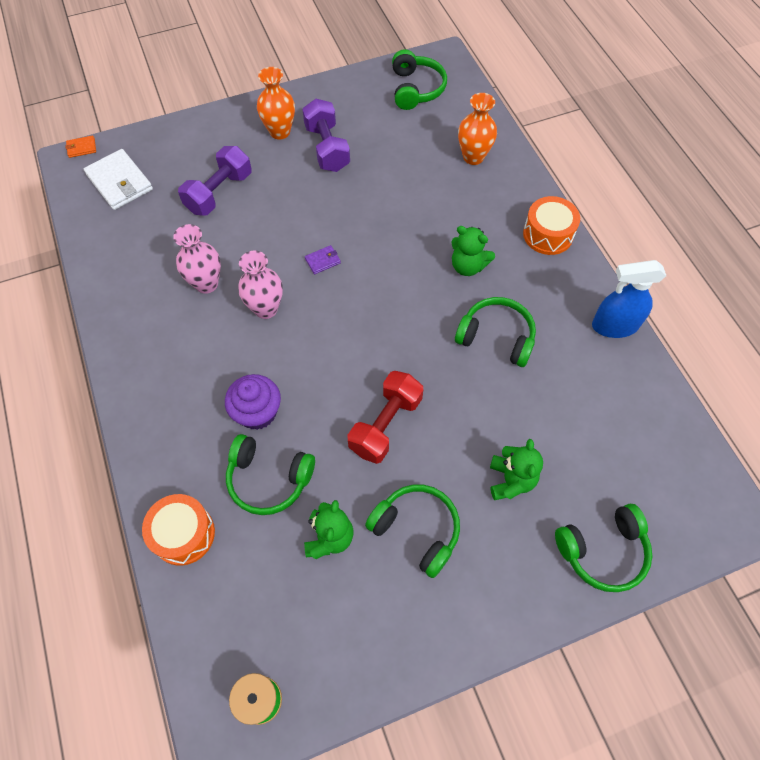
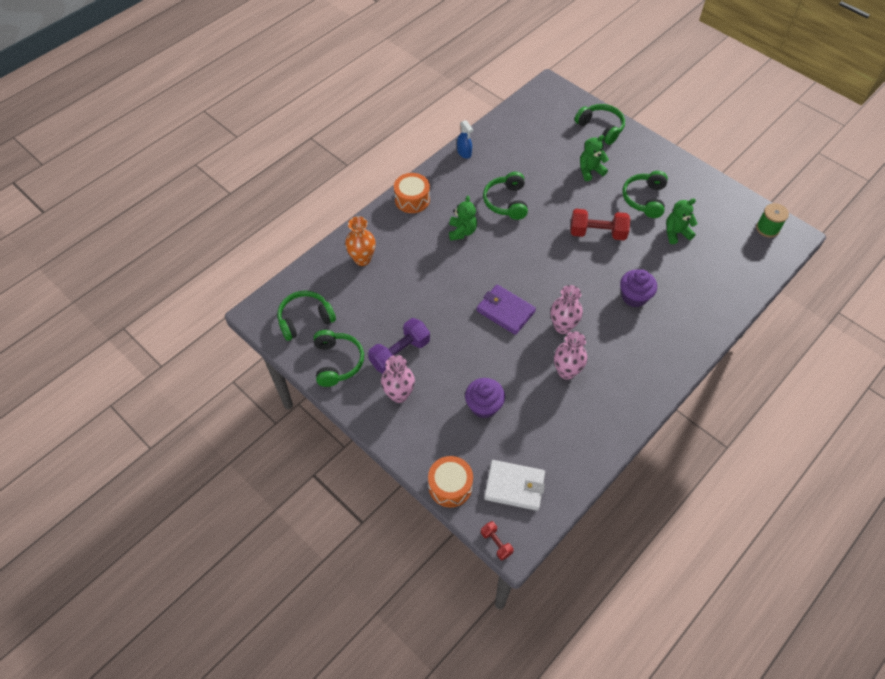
camera: 115 degrees left, 5 degrees down
orange wallet [65,135,96,158] -> red dumbbell [481,521,514,560]
white wallet [84,149,153,210] -> white wallet turned 75 degrees clockwise [484,460,545,511]
orange drum [142,494,215,566] -> orange drum moved to [428,456,473,507]
purple dumbbell [178,146,252,216] -> purple cupcake [465,378,505,418]
green headphones [226,434,315,515] -> green headphones moved to [314,330,364,387]
orange vase [257,67,295,139] -> pink vase [381,355,415,403]
purple wallet [305,245,341,274] -> purple wallet [477,284,536,335], size x2.13
blue spray bottle [592,260,666,338] -> blue spray bottle [457,120,473,159], size x0.62

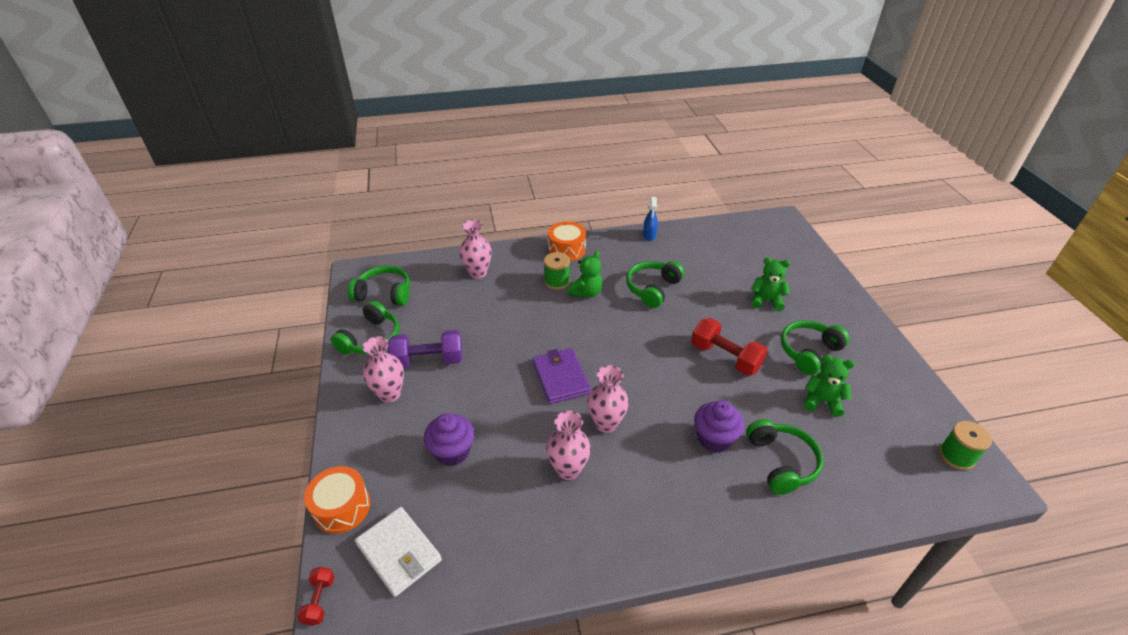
camera: 35 degrees right, 15 degrees down
orange vase [345,216,376,266] -> pink vase [459,220,492,279]
green headphones [575,104,625,145] -> green headphones moved to [746,419,823,495]
none -> green spool [544,252,570,290]

